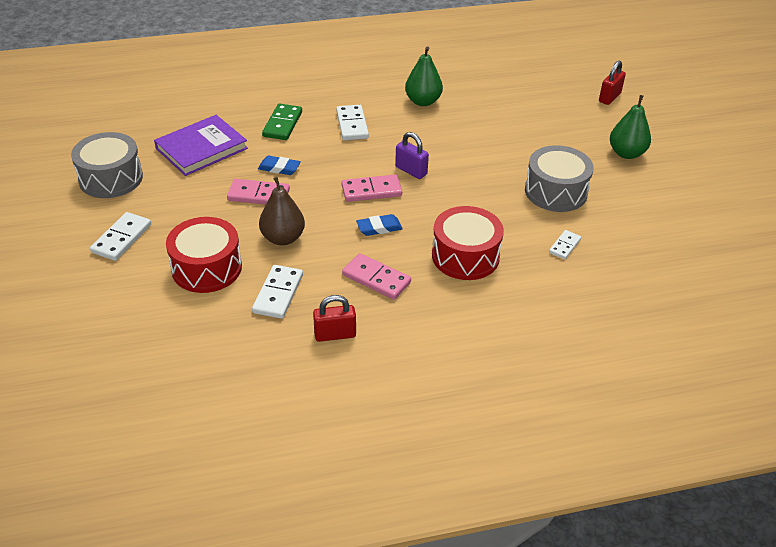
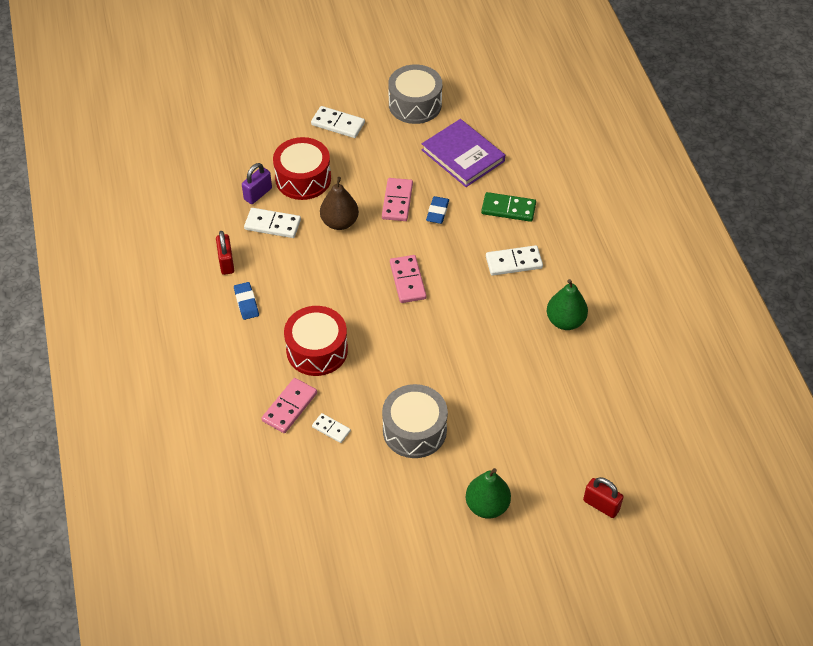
camera: 90 degrees right, 10 degrees up
pink domino [342,253,411,300] -> pink domino moved to [262,378,317,433]
blue eraser [356,214,403,236] -> blue eraser moved to [234,282,259,320]
purple padlock [395,132,429,179] -> purple padlock moved to [242,163,272,204]

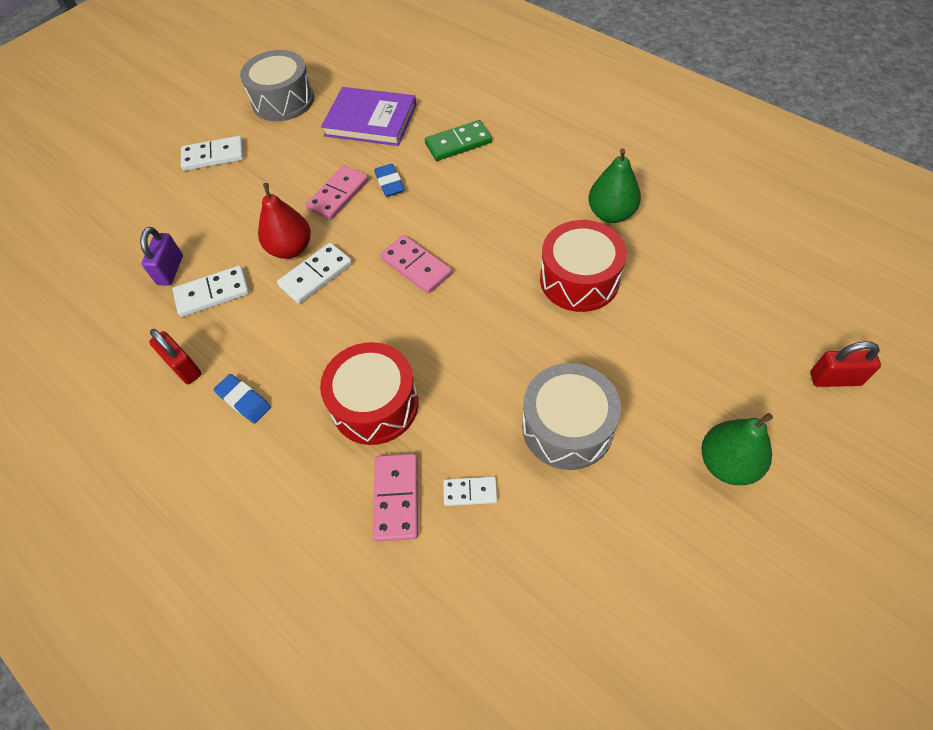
camera: 30 degrees left, 5 degrees up
red drum [273,137,331,200] -> red drum moved to [540,220,627,312]
brown pear [320,177,359,230] -> red pear [258,183,311,259]
pink domino [382,178,413,221] -> pink domino turned 60 degrees clockwise [305,165,369,220]
white domino [486,245,543,276] -> white domino moved to [277,243,352,304]

